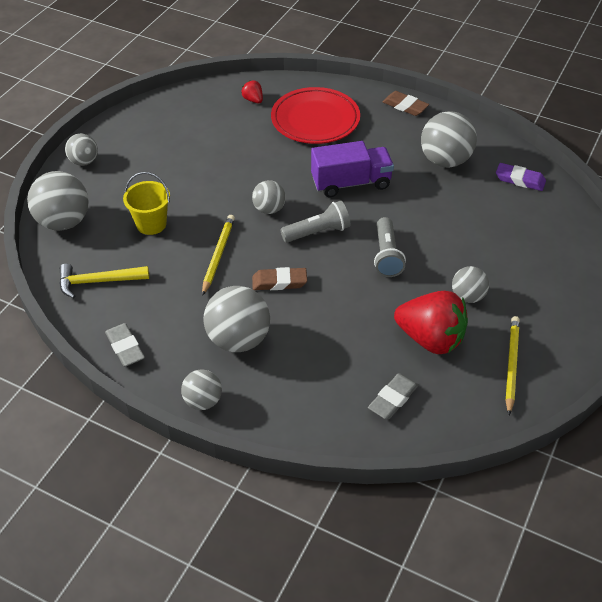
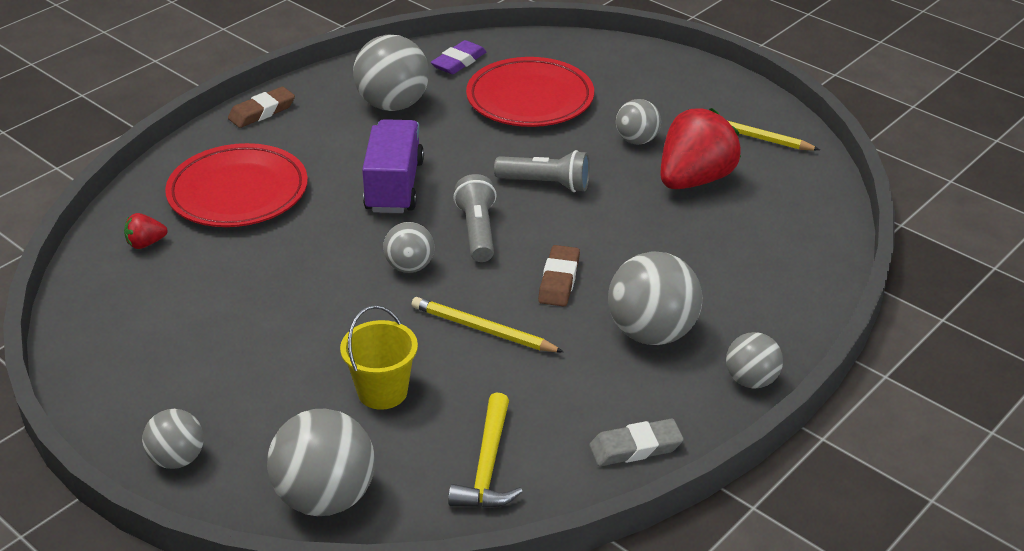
camera: 75 degrees left, 10 degrees down
grey eraser [368,374,419,419] -> none
none -> red plate [466,57,594,127]

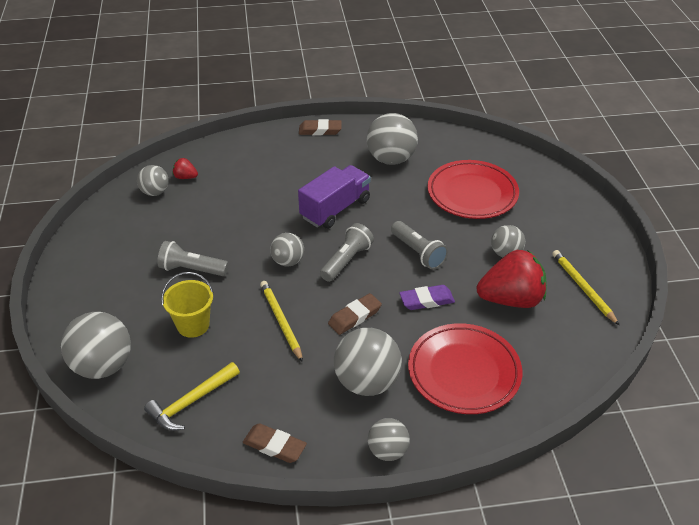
camera: 40 degrees right, 5 degrees up
grey ball [142,409,204,469] -> grey ball moved to [137,165,169,196]
red plate [165,143,308,227] -> red plate moved to [408,323,522,414]
purple eraser [431,40,486,74] -> purple eraser moved to [399,285,455,310]
grey eraser [589,418,684,466] -> brown eraser [243,423,307,463]
none -> grey flashlight [157,241,229,276]

